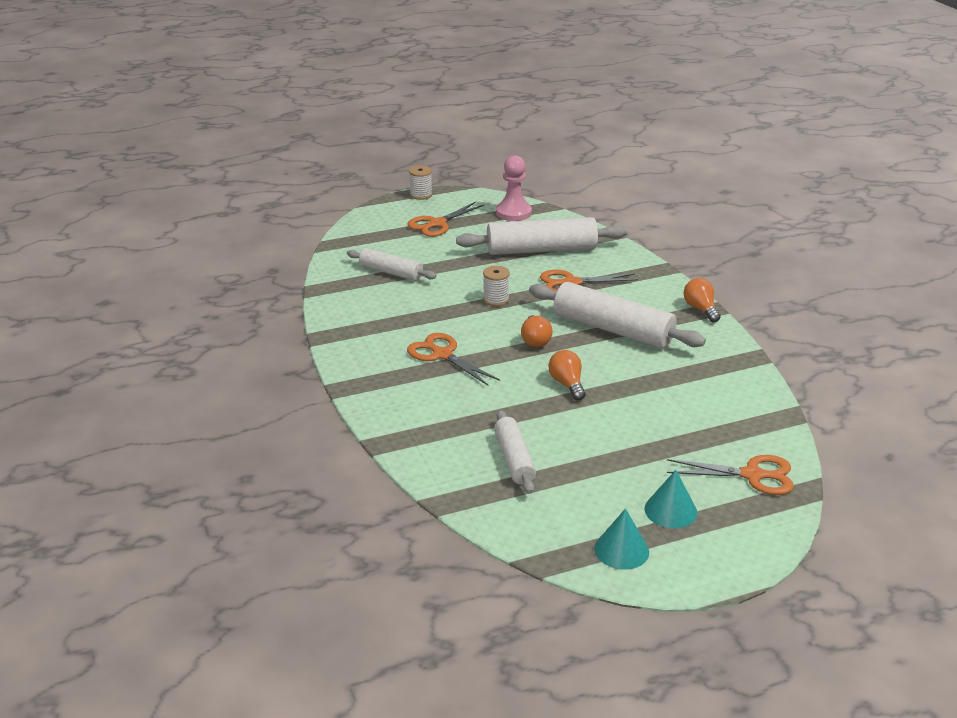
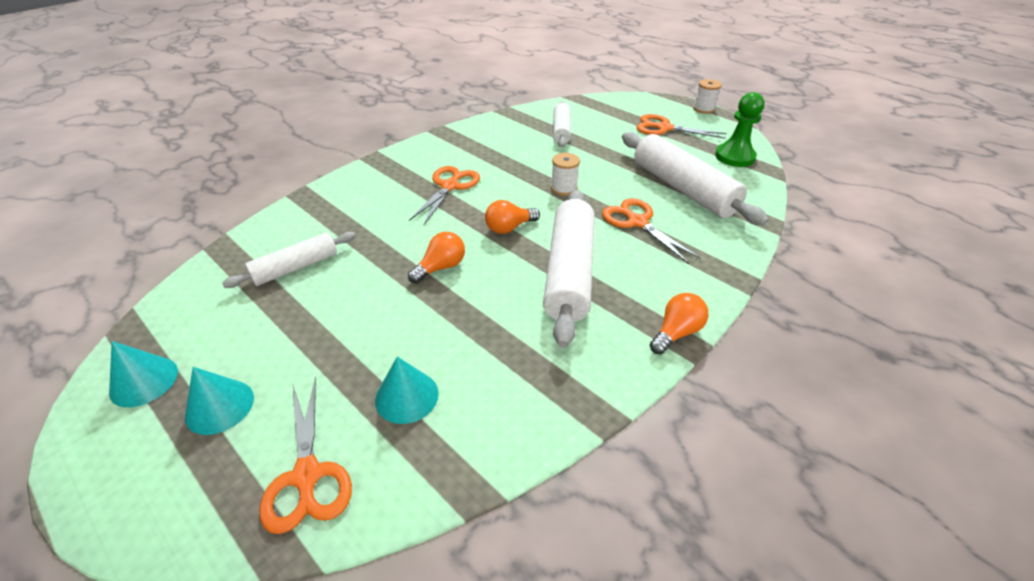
camera: 65 degrees right, 10 degrees up
pink pawn [496,155,532,221] -> green pawn [715,92,765,167]
none -> turquoise cone [375,356,439,424]

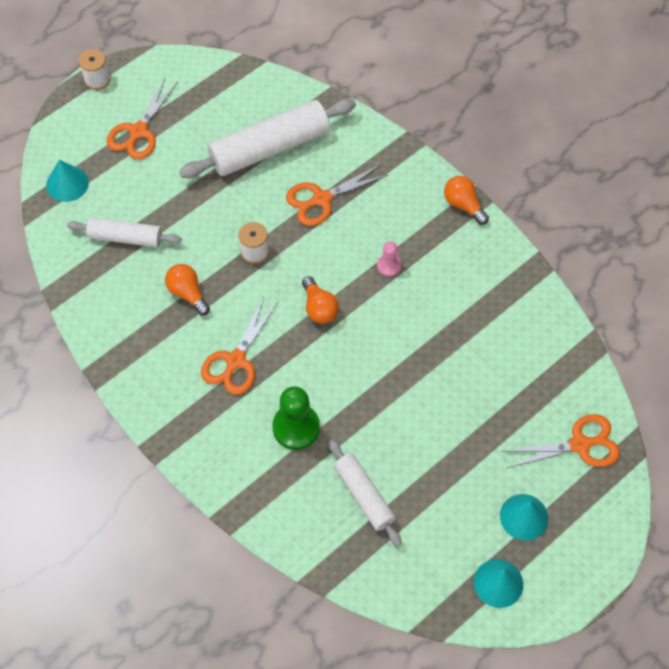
camera: 85 degrees left, 20 degrees up
turquoise cone [375,356,439,424] -> turquoise cone moved to [46,160,89,202]
orange light bulb [408,232,465,284] -> orange light bulb moved to [165,264,210,315]
orange scissors [409,166,480,226] -> orange scissors turned 90 degrees counterclockwise [201,296,278,395]
white rolling pin [543,189,595,348] -> pink pawn [377,241,401,277]
green pawn [715,92,765,167] -> green pawn moved to [272,386,320,450]

